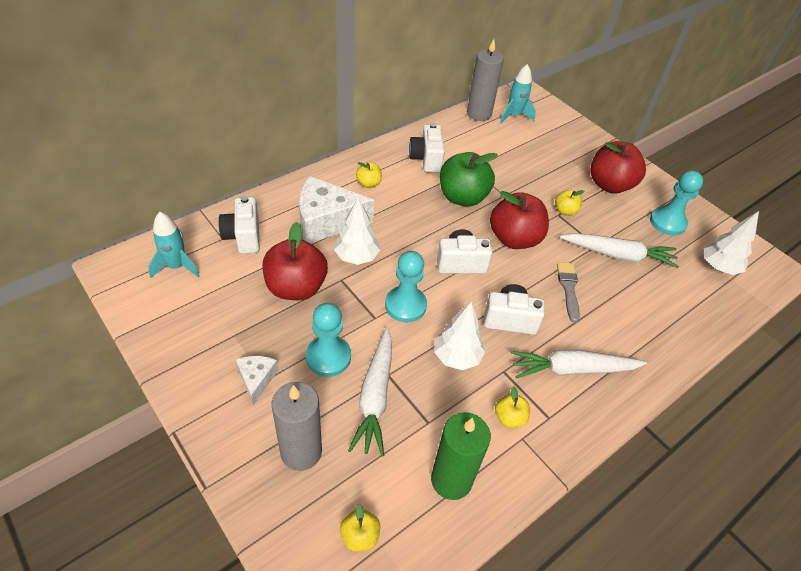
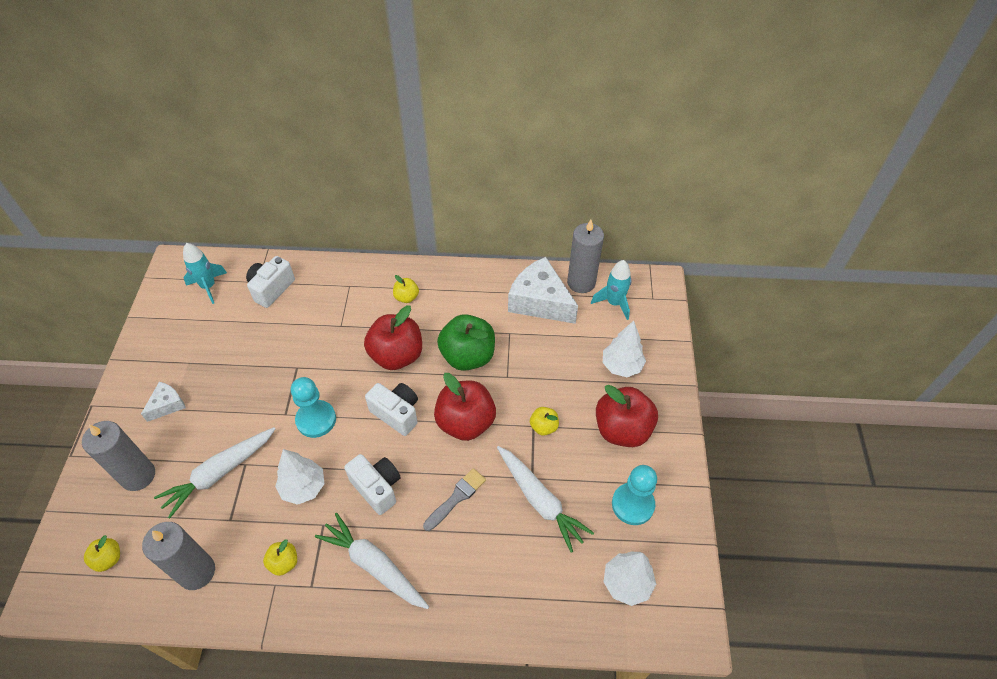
camera: 45 degrees right, 5 degrees up
red apple [262,222,328,300] -> red apple moved to [364,306,422,370]
white cheese [299,176,374,243] -> white cheese moved to [508,257,578,324]
turquoise pawn [306,303,351,377] -> none
white tree [334,197,380,265] -> white tree moved to [603,321,646,377]
white camera [409,123,445,173] -> none
green candle [431,412,491,500] -> grey candle [142,522,215,590]

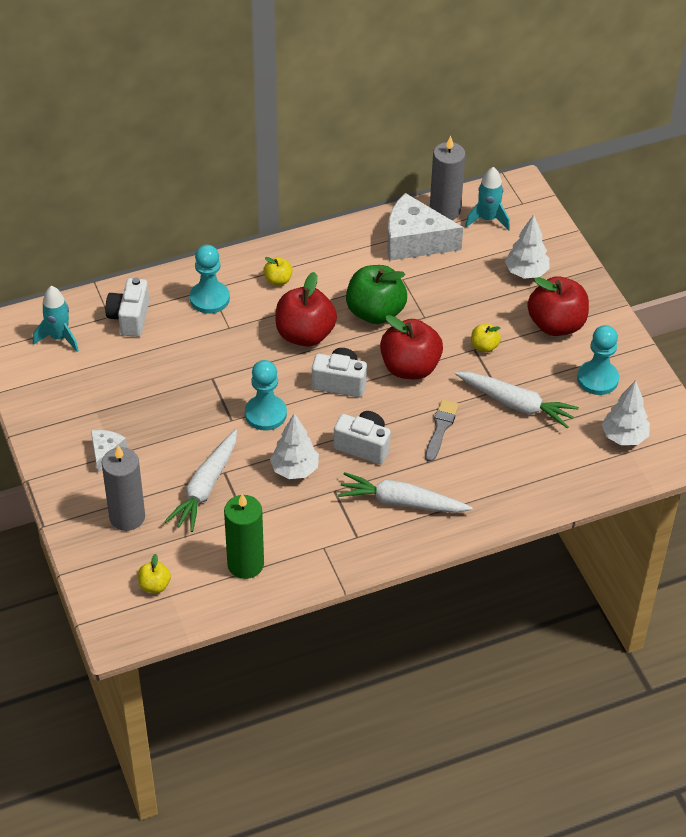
camera: 25 degrees left, 5 degrees down
grey candle [142,522,215,590] -> green candle [224,494,264,579]
yellow apple [263,540,297,576] -> none
none -> turquoise pawn [190,245,230,314]

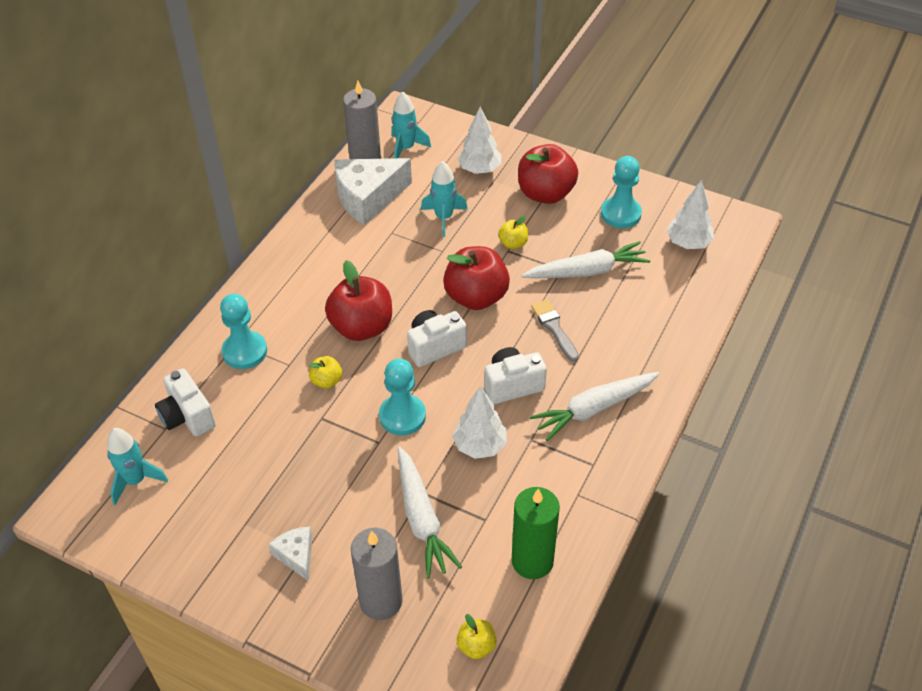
camera: 40 degrees left, 0 degrees up
yellow apple [263,257,292,285] -> yellow apple moved to [309,356,342,389]
green apple [346,265,407,324] -> none
none -> turquoise rocket [421,161,468,237]

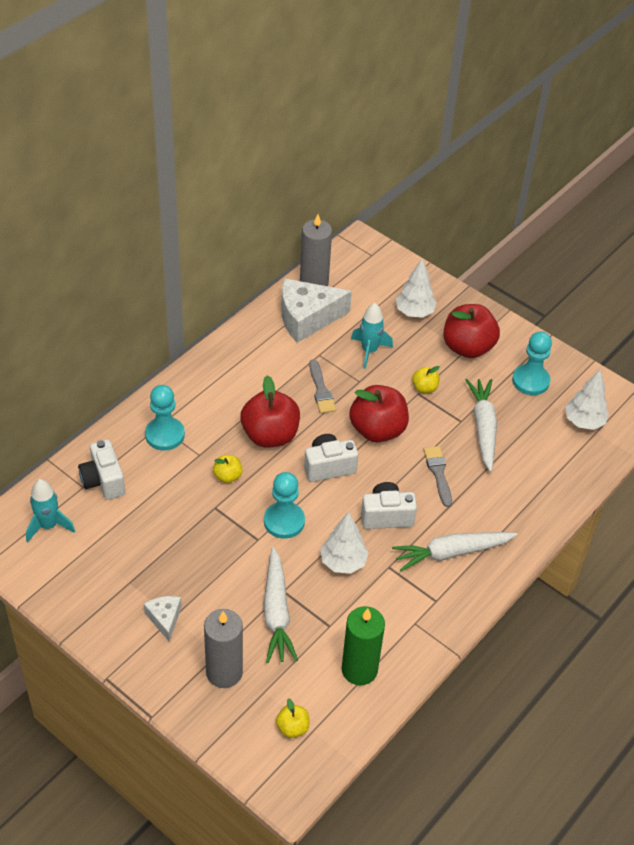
camera: 10 degrees right, 0 degrees up
turquoise rocket [391,92,431,158] -> none
white carrot [521,241,650,278] -> white carrot turned 90 degrees counterclockwise [466,379,497,472]
none -> grey brush [309,359,336,414]

